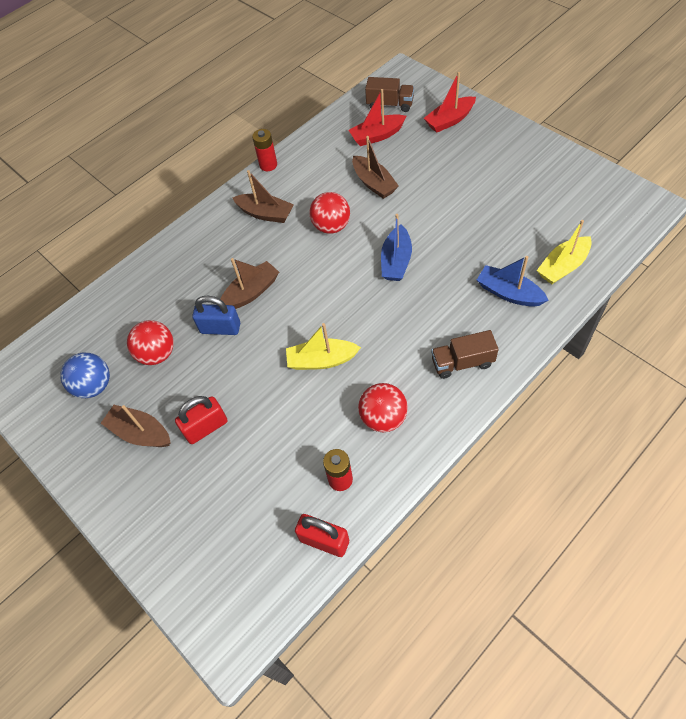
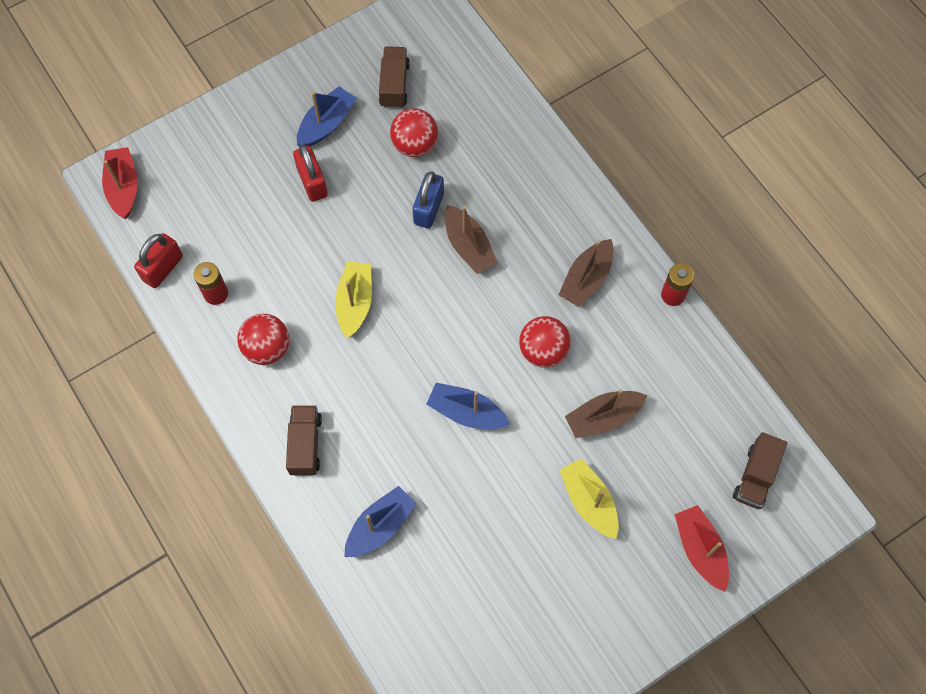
camera: 95 degrees right, 10 degrees up
blue ball [60,353,110,398] -> brown truck [379,46,410,109]
brown boat [101,405,171,447] -> blue boat [297,86,356,146]
red boat [349,89,406,146] -> red boat moved to [102,147,138,219]
yellow boat [537,220,592,284] -> yellow boat moved to [560,458,619,539]

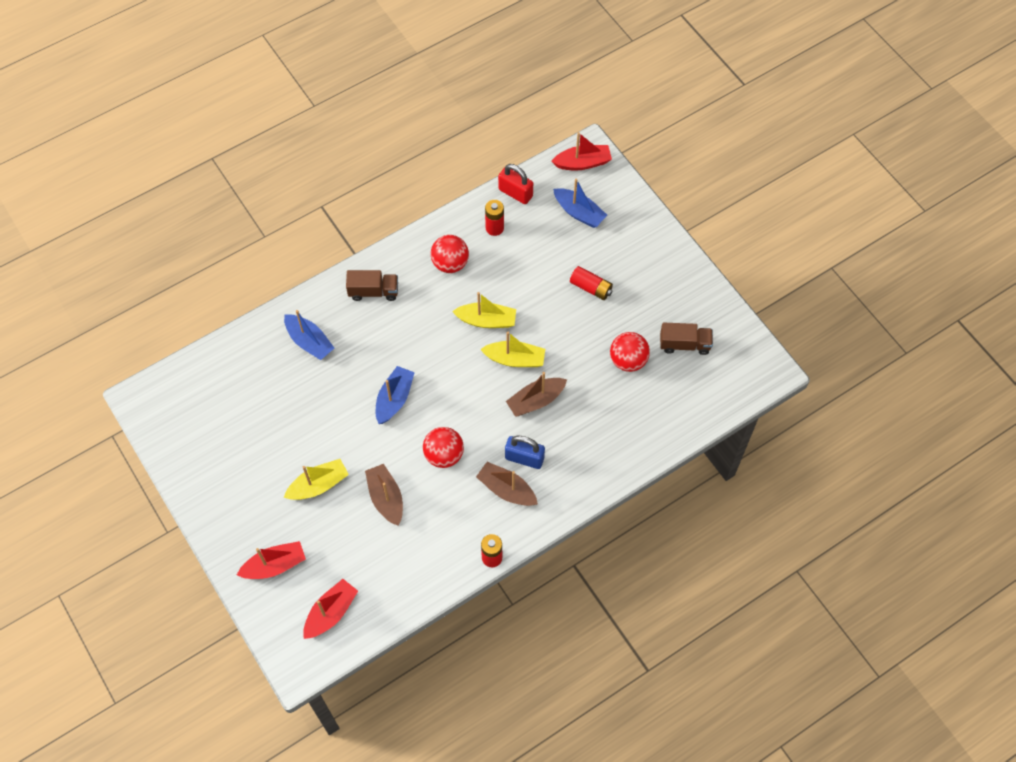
camera: 90 degrees right, 5 degrees down
red padlock [293,145,328,202] -> red battery [570,266,613,300]
blue boat [297,86,356,146] -> blue boat moved to [553,179,607,228]
blue padlock [412,171,444,229] -> blue padlock moved to [505,436,545,469]
brown truck [733,432,787,509] -> red boat [303,579,358,639]
none -> yellow boat [480,332,545,367]

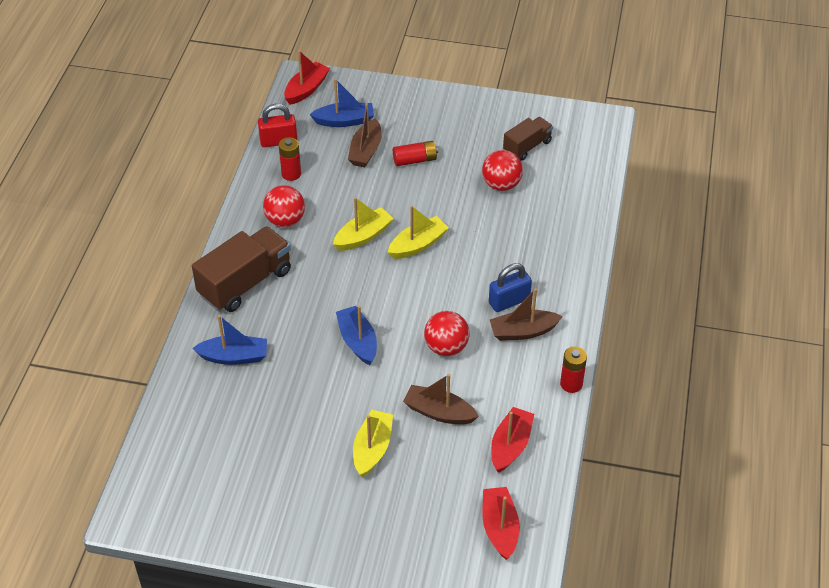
camera: 45 degrees left, 15 degrees down
red boat [237,541,306,579] -> red boat moved to [491,407,534,473]
brown truck [346,270,398,301] -> brown truck [192,226,291,312], size x1.70
brown boat [506,372,567,417] -> brown boat moved to [348,103,382,167]

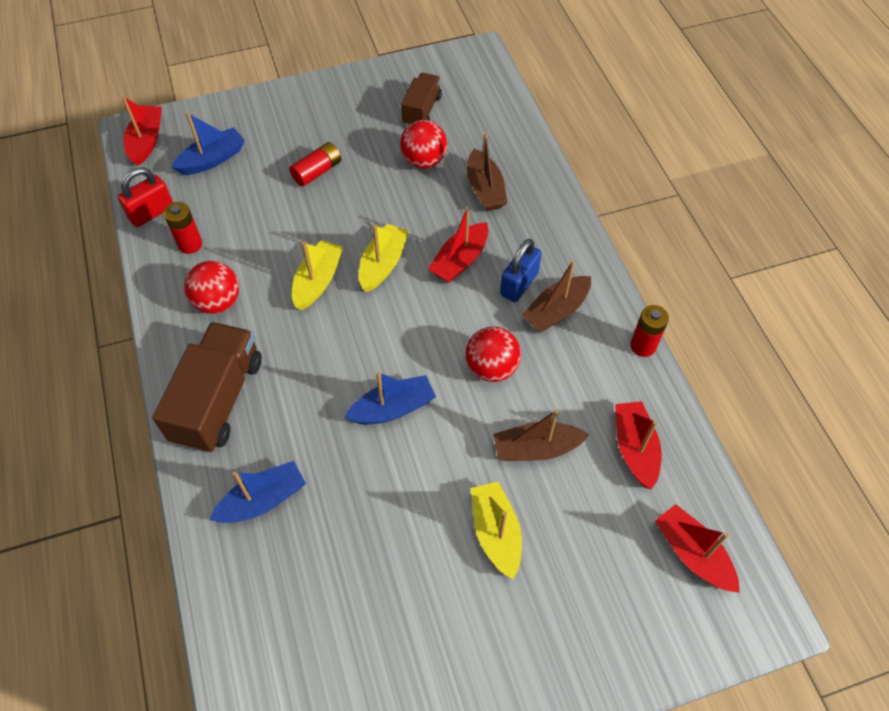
camera: 30 degrees left, 10 degrees up
blue boat [336,305,377,365] -> blue boat turned 120 degrees clockwise [344,372,436,424]
brown boat [348,103,382,167] -> brown boat moved to [467,133,507,211]
none -> red boat [428,207,488,283]

